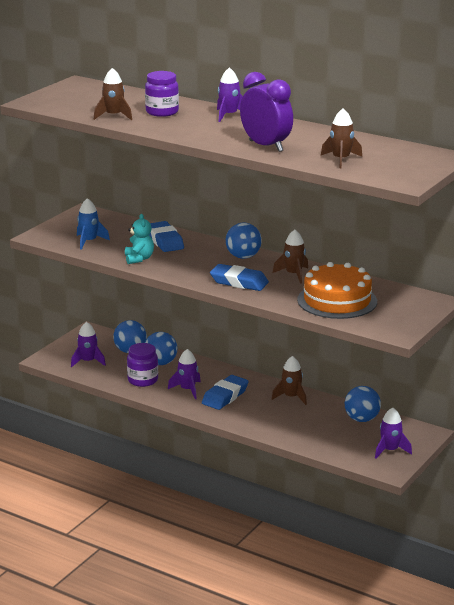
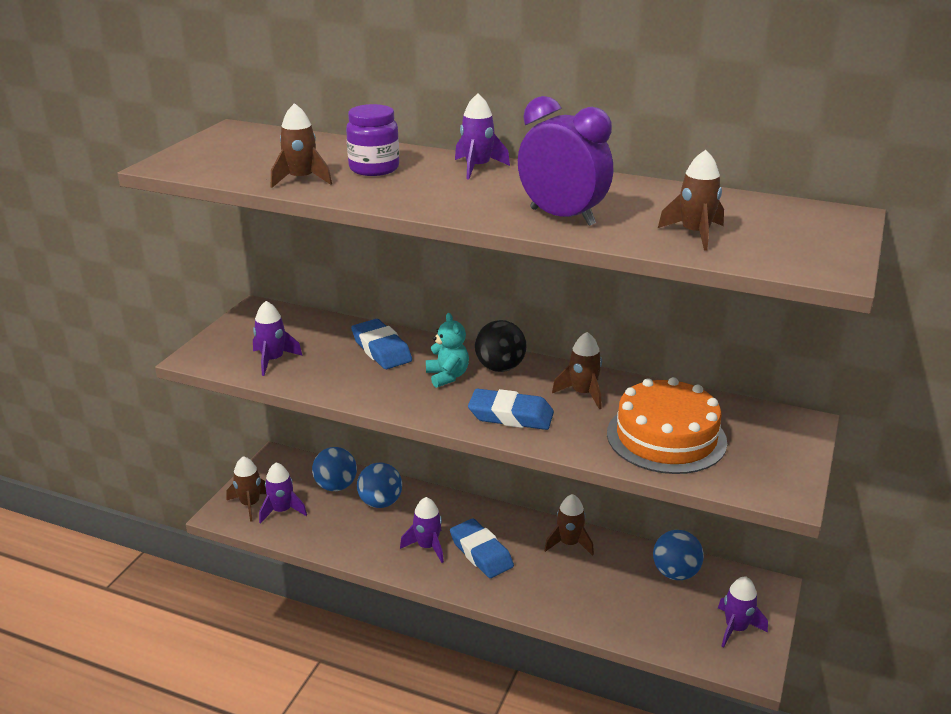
camera: 10 degrees left, 5 degrees up
blue rocket [77,198,110,250] -> purple rocket [253,301,303,376]
turquoise teddy bear [125,214,154,264] -> turquoise teddy bear moved to [426,313,469,388]
purple jar [127,343,158,387] -> none
blue eraser [202,375,249,410] -> blue eraser turned 60 degrees counterclockwise [450,518,514,578]
blue ball [226,223,262,259] -> black ball [475,320,527,372]
none -> brown rocket [226,456,266,522]

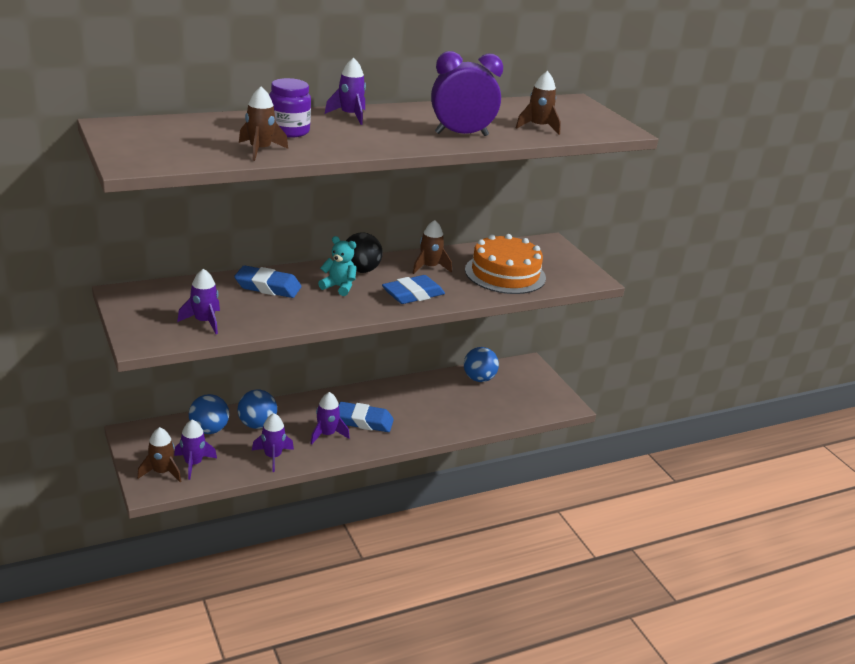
camera: 50 degrees left, 0 degrees up
brown rocket [544,494,594,556] -> none
purple rocket [718,576,768,648] -> purple rocket moved to [252,413,294,472]

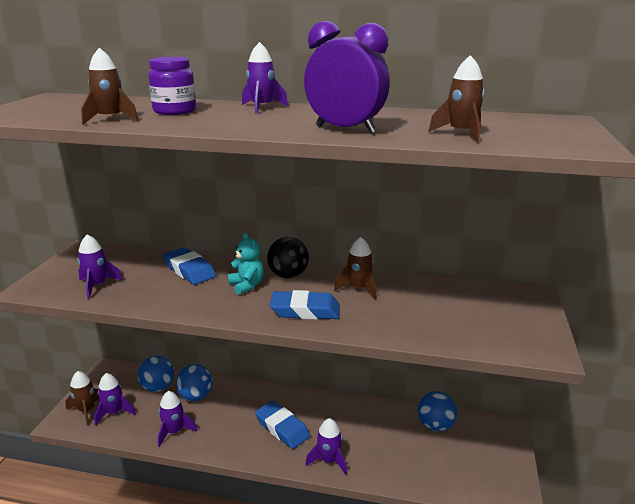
camera: 40 degrees right, 5 degrees down
purple rocket [310,392,350,445] -> purple rocket moved to [305,418,347,475]
orange cake [465,234,546,294] -> none

